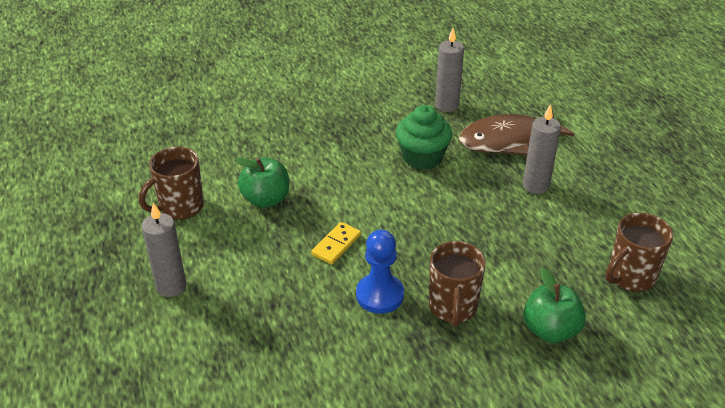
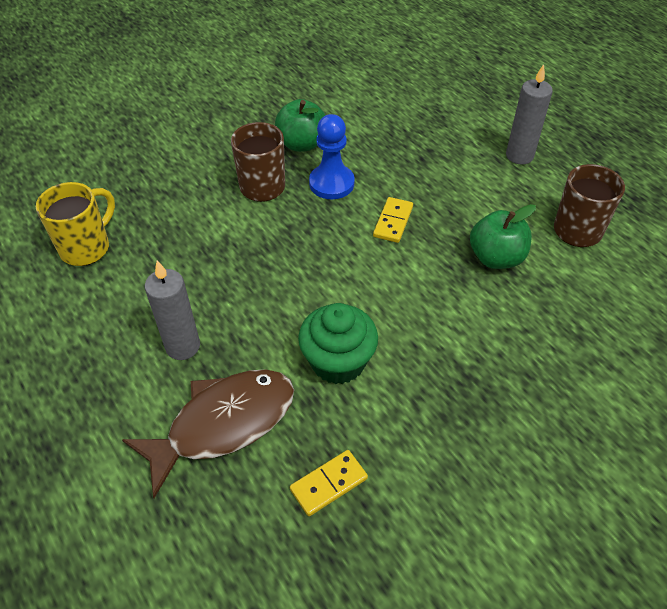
camera: 165 degrees right, 10 degrees up
grey candle [435,28,464,112] -> yellow domino [290,450,368,516]
green apple [524,267,586,343] -> green apple moved to [275,99,325,152]
brown mug [605,213,673,292] -> yellow mug [36,182,115,266]

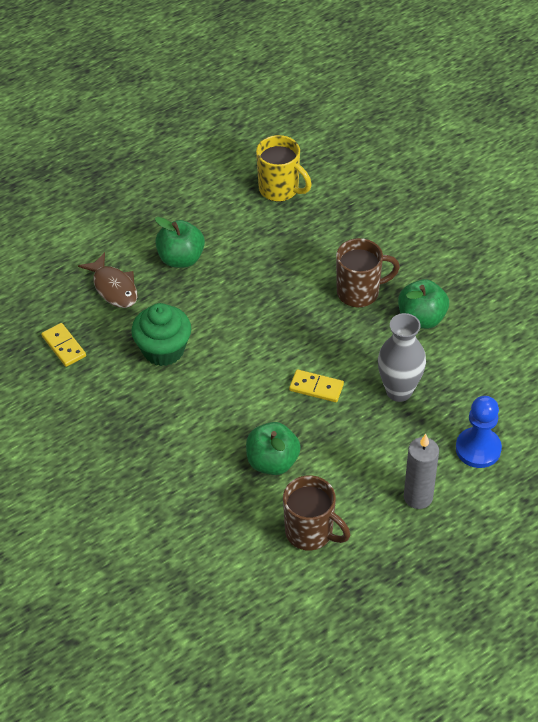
camera: 90 degrees right, 0 degrees up
brown fish [122,369,294,498] -> brown fish [78,252,137,308], size x0.65
grey candle [145,261,200,360] -> green apple [155,217,205,268]
blue pawn [309,114,355,199] -> blue pawn moved to [456,396,502,468]
none -> grey vase [378,313,426,402]

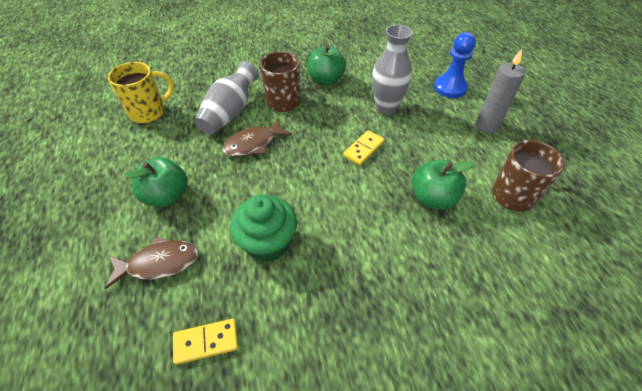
camera: 70 degrees left, 0 degrees up
none -> grey vase [195,61,259,134]
none -> brown fish [222,119,292,156]

